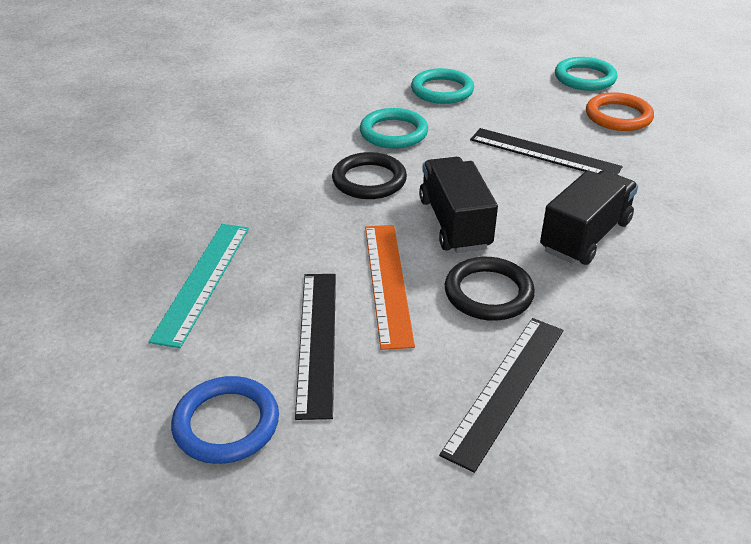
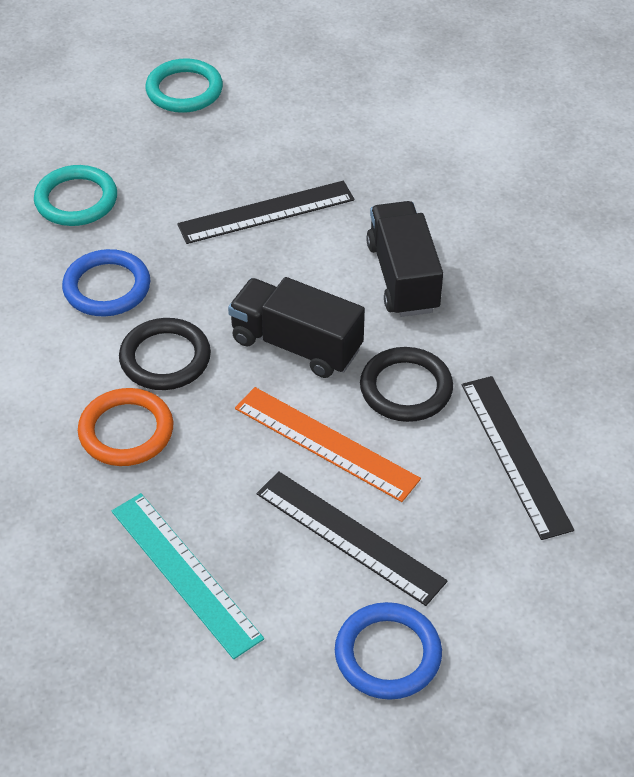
camera: 50 degrees left, 10 degrees up
turquoise ring [360,108,428,149] -> blue ring [62,249,150,316]
orange ring [586,92,654,131] -> orange ring moved to [78,388,173,466]

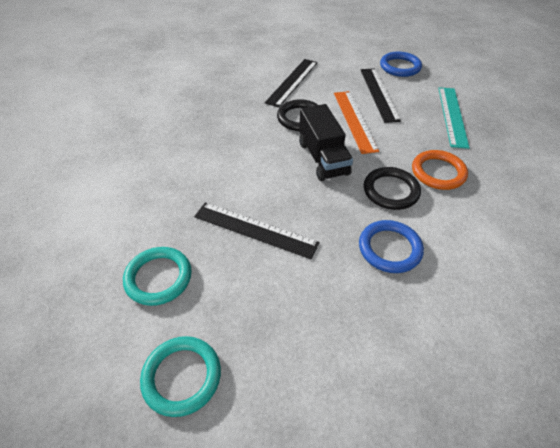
camera: 135 degrees left, 0 degrees up
turquoise ring [34,165,117,226] -> turquoise ring moved to [123,247,192,306]
black truck [366,201,443,317] -> none

